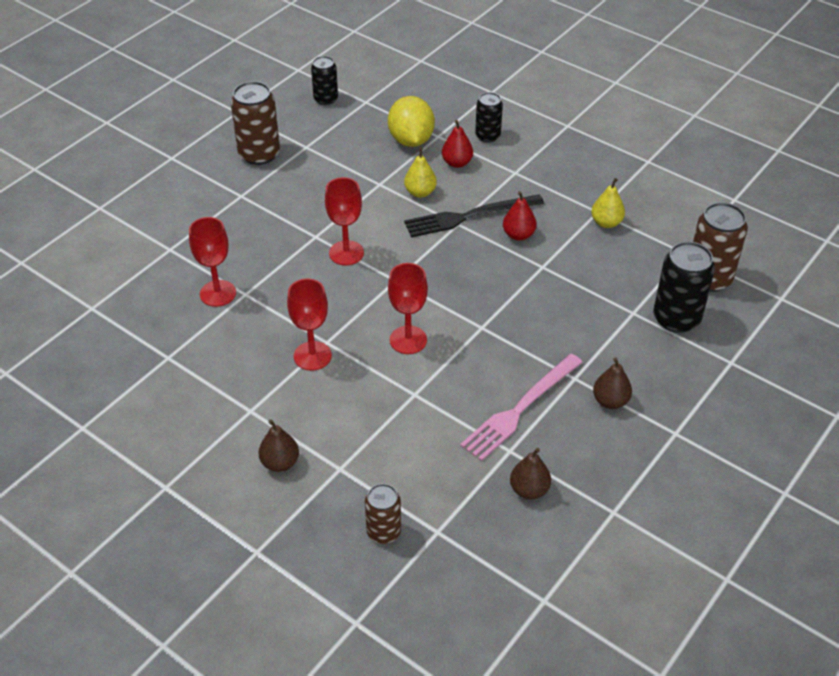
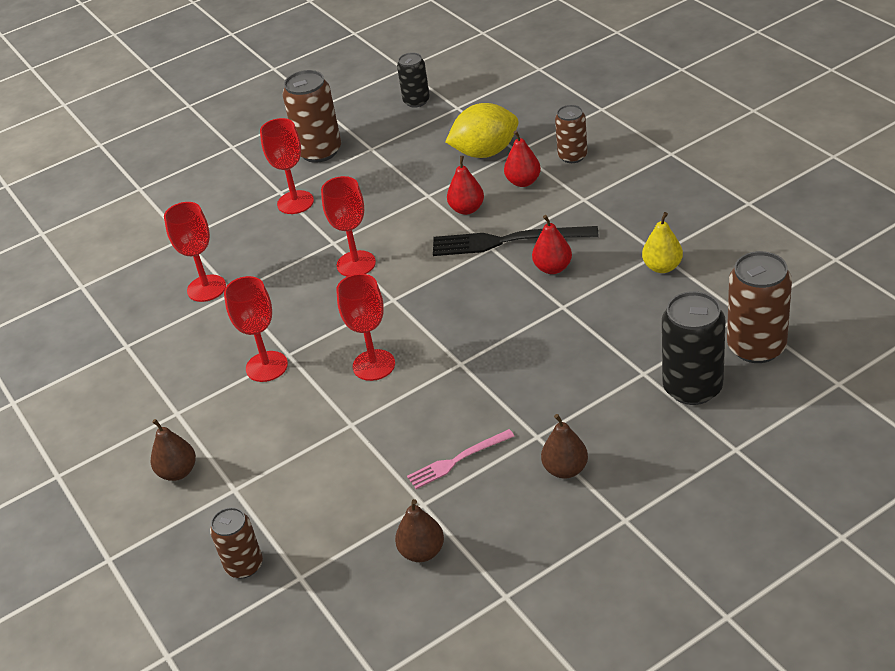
camera: 25 degrees right, 5 degrees down
yellow lemon [388,96,435,147] -> yellow lemon turned 60 degrees clockwise [445,103,518,158]
yellow pear [404,147,437,198] -> red pear [447,156,484,215]
pink fork [460,354,583,461] -> pink fork [407,429,514,489], size x0.59
black can [475,92,503,143] -> brown can [555,105,588,163]
none -> red goblet [260,118,314,214]

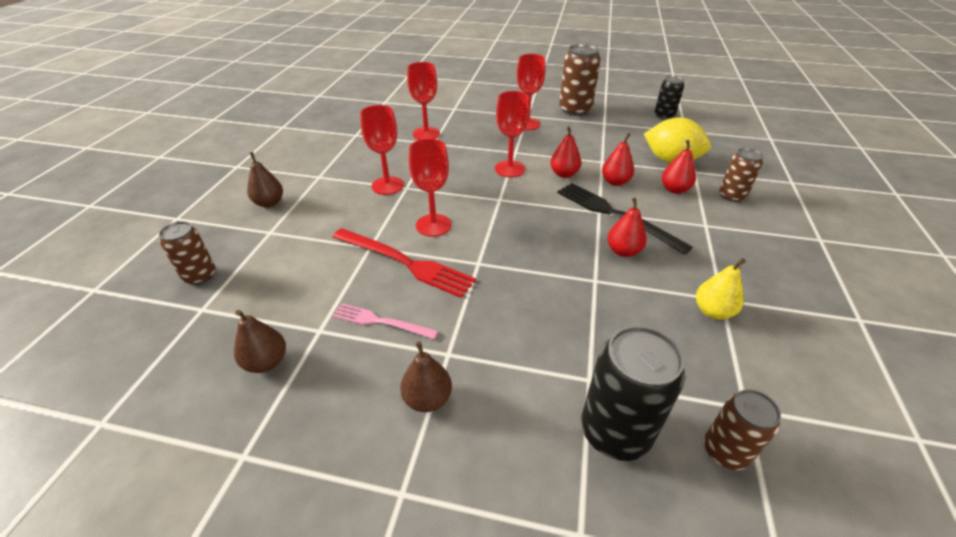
camera: 40 degrees right, 0 degrees up
brown can [727,251,792,363] -> brown can [704,389,781,470], size x0.62
none -> red fork [333,228,476,298]
none -> red pear [550,126,581,178]

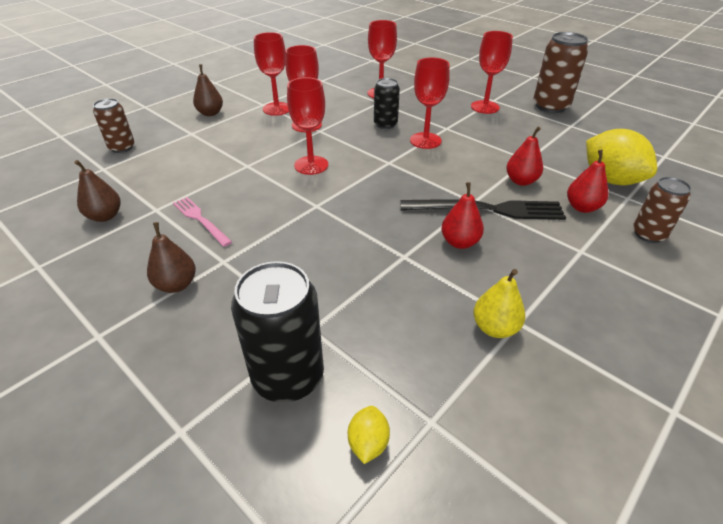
camera: 30 degrees right, 0 degrees up
red fork [333,228,476,298] -> none
red pear [550,126,581,178] -> none
black fork [557,183,693,255] -> black fork turned 105 degrees clockwise [400,199,566,220]
black can [654,76,684,120] -> black can moved to [374,78,400,129]
brown can [704,389,781,470] -> yellow lemon [348,406,390,464]
none -> red goblet [254,32,289,116]

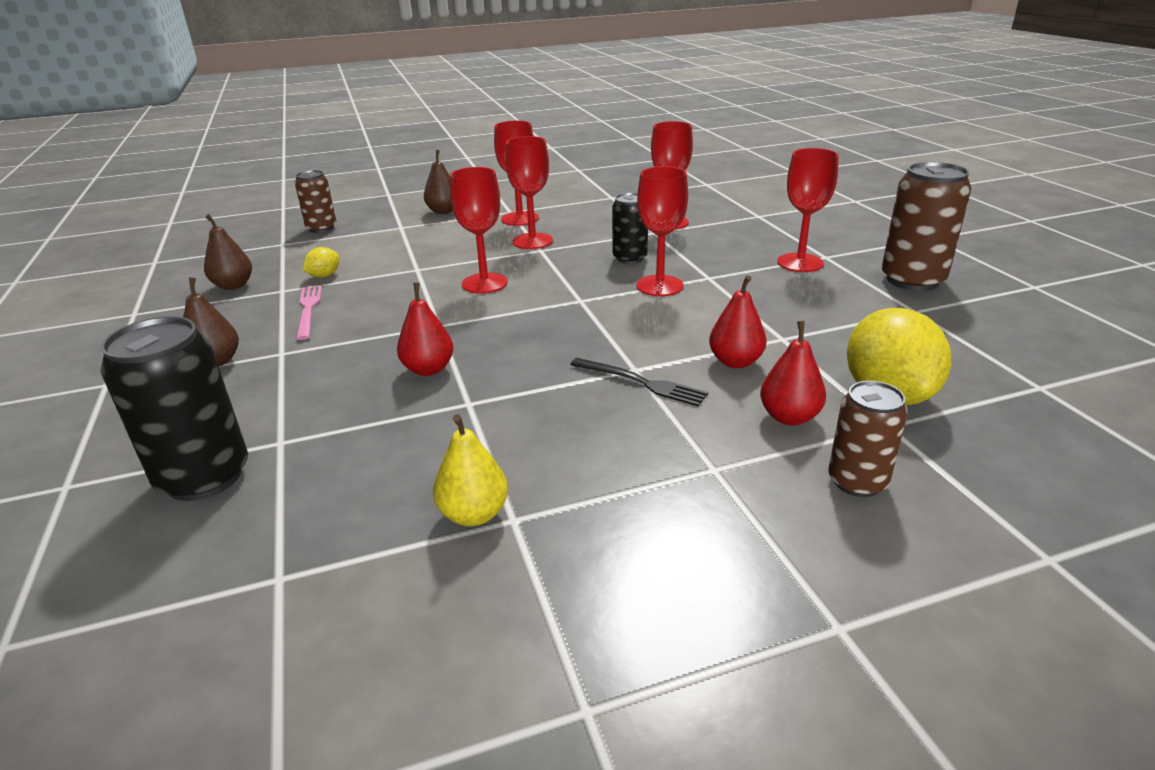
camera: 30 degrees right, 10 degrees down
yellow lemon [348,406,390,464] -> yellow lemon moved to [302,247,339,278]
black fork [400,199,566,220] -> black fork [570,358,708,406], size x0.59
red pear [441,182,484,249] -> red pear moved to [397,283,454,376]

